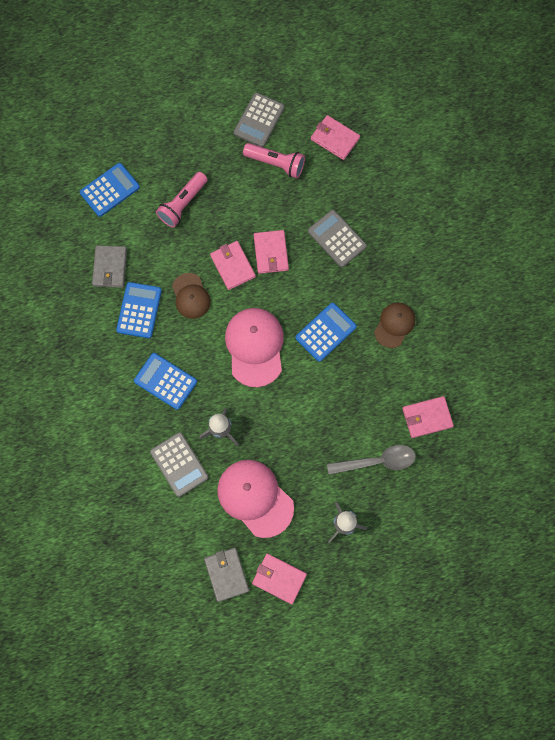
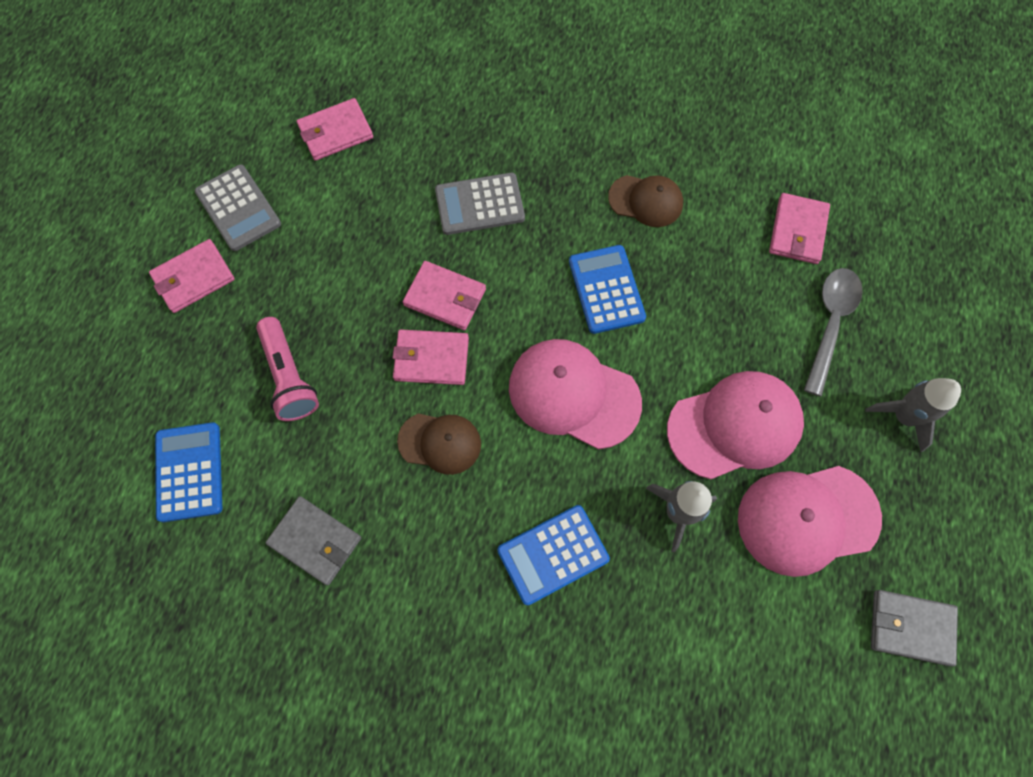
camera: 60 degrees left, 5 degrees down
blue calculator [116,282,162,338] -> none
grey calculator [150,432,209,497] -> none
pink flashlight [243,143,305,178] -> none
pink wallet [252,553,307,604] -> pink wallet moved to [149,239,235,313]
brown cap [374,302,415,348] -> brown cap turned 135 degrees clockwise [608,175,683,227]
none -> pink cap [667,371,804,479]

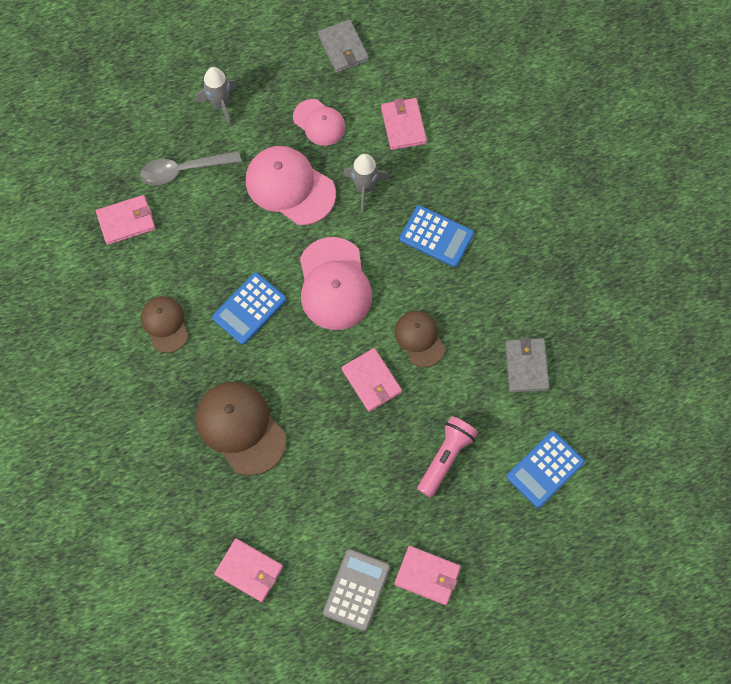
camera: 125 degrees left, 0 degrees up
pink wallet [403,261,486,330] -> pink wallet moved to [381,98,427,150]
grey calculator [435,173,525,235] -> brown cap [196,382,286,475]
pink cap [738,466,882,577] -> pink cap [293,99,346,146], size x0.60

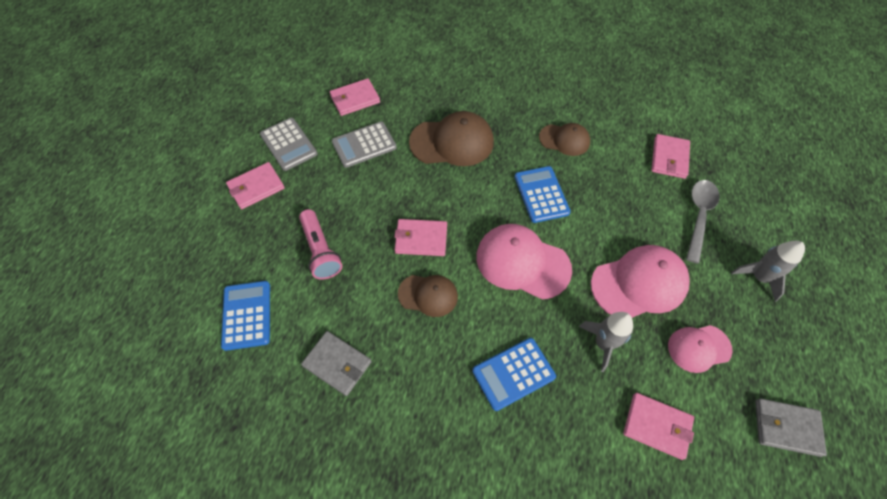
camera: 125 degrees right, 10 degrees down
none -> grey calculator [332,121,397,168]

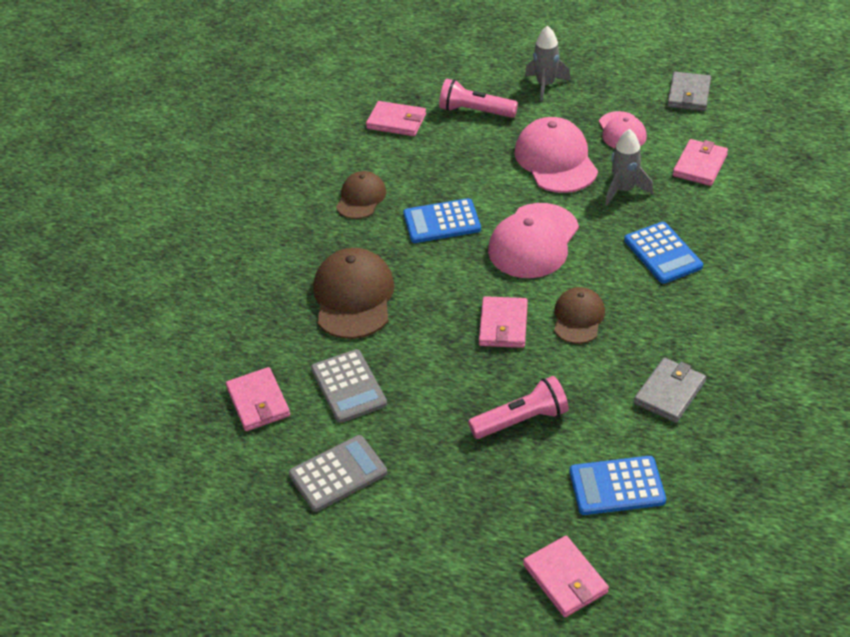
camera: 85 degrees left, 15 degrees down
pink wallet [226,162,285,209] -> pink wallet moved to [523,536,609,617]
grey spoon [686,180,719,264] -> pink flashlight [439,79,518,118]

